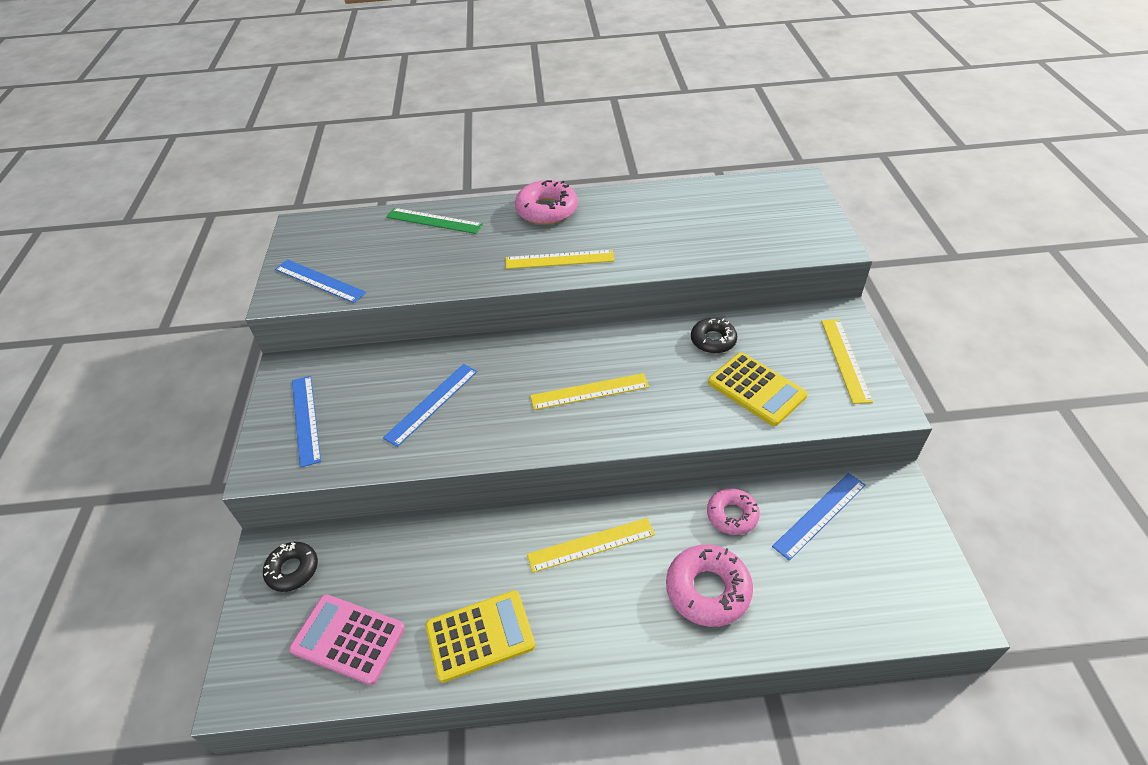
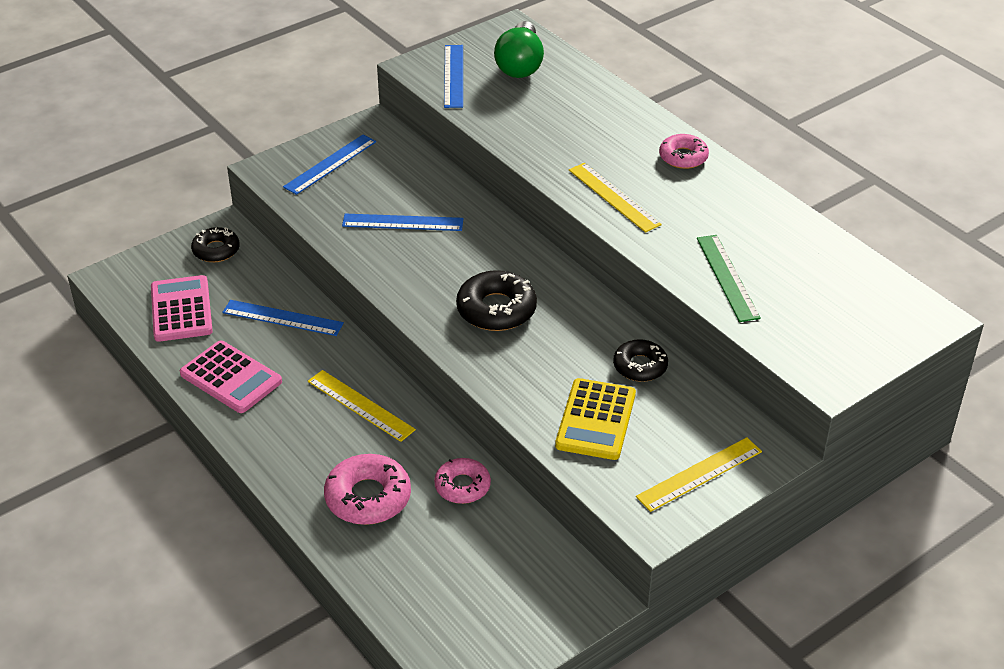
camera: 55 degrees right, 5 degrees down
green ruler [386,208,483,234] -> green ruler moved to [697,235,761,322]
yellow calculator [426,590,535,683] -> pink calculator [180,341,282,413]
pink donut [515,180,578,225] -> pink donut [659,134,709,169], size x0.65
yellow ruler [530,373,649,410] -> black donut [456,270,537,331]
blue ruler [772,473,866,561] -> blue ruler moved to [222,300,344,336]
none -> green light bulb [494,21,544,78]

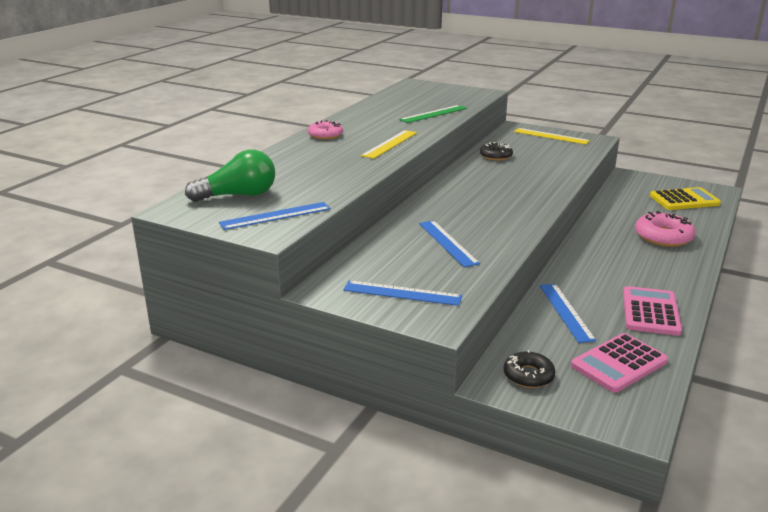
camera: 115 degrees left, 15 degrees down
yellow ruler [308,370,416,442] -> none
pink donut [434,458,491,504] -> none
black donut [456,270,537,331] -> none
yellow calculator [555,378,636,460] -> yellow calculator moved to [650,187,721,210]

